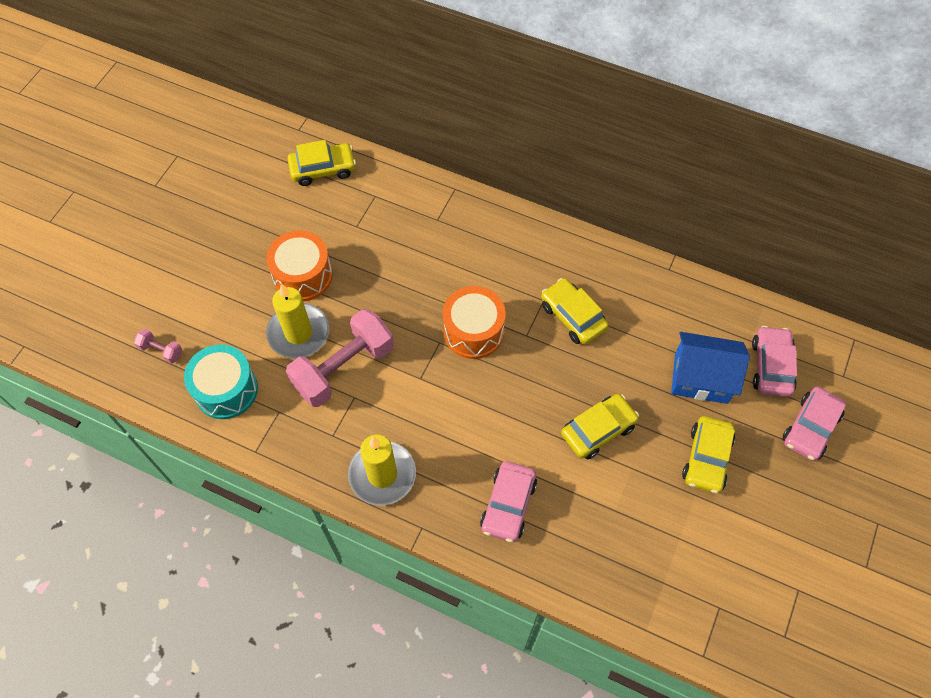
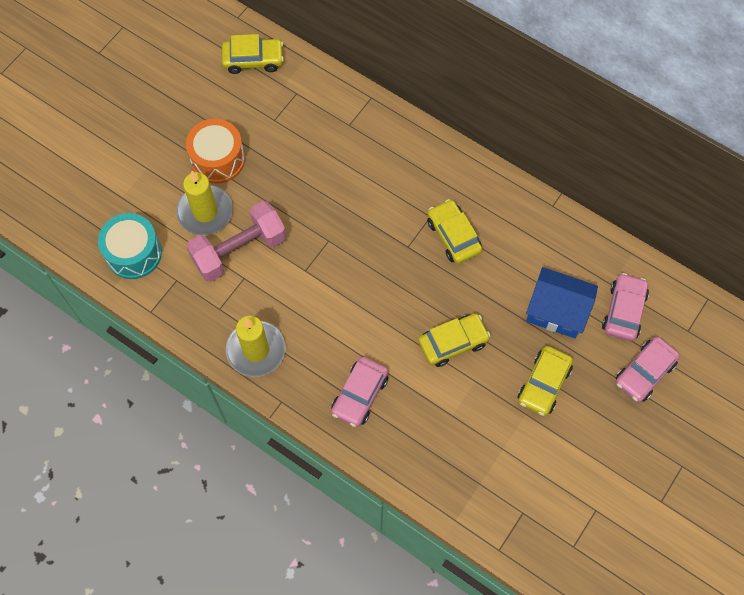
camera: 10 degrees right, 5 degrees up
pink dumbbell [134,329,182,364] -> none
orange drum [443,286,506,359] -> none

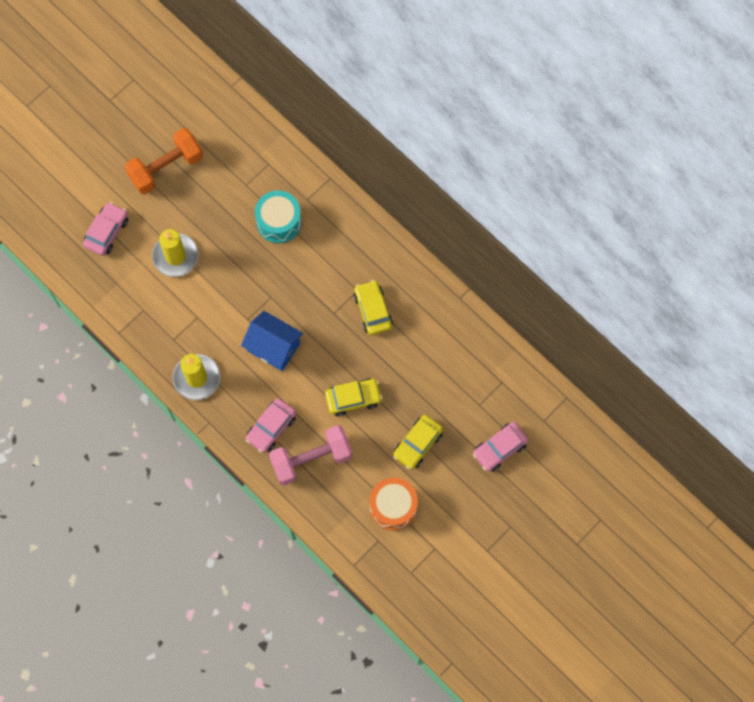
camera: 10 degrees right, 5 degrees up
turquoise drum [98,213,162,279] -> turquoise drum moved to [255,191,302,243]
orange drum [186,119,245,184] -> orange drum moved to [370,478,418,531]
pink dumbbell [186,201,286,282] -> pink dumbbell moved to [269,425,352,485]
yellow car [222,34,284,74] -> none
blue house [526,267,598,338] -> blue house moved to [241,311,303,371]
pink car [602,273,649,341] -> pink car moved to [83,202,128,256]
none -> orange dumbbell [125,128,203,194]

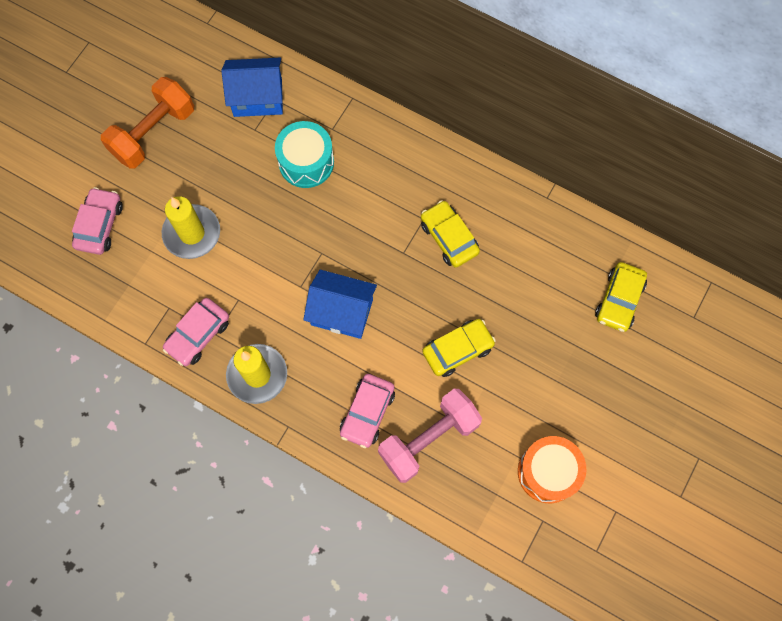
camera: 15 degrees left, 0 degrees up
yellow car [393,415,443,470] -> yellow car moved to [595,262,647,332]
pink car [473,422,529,472] -> pink car moved to [163,298,229,366]
none -> blue house [221,58,283,117]

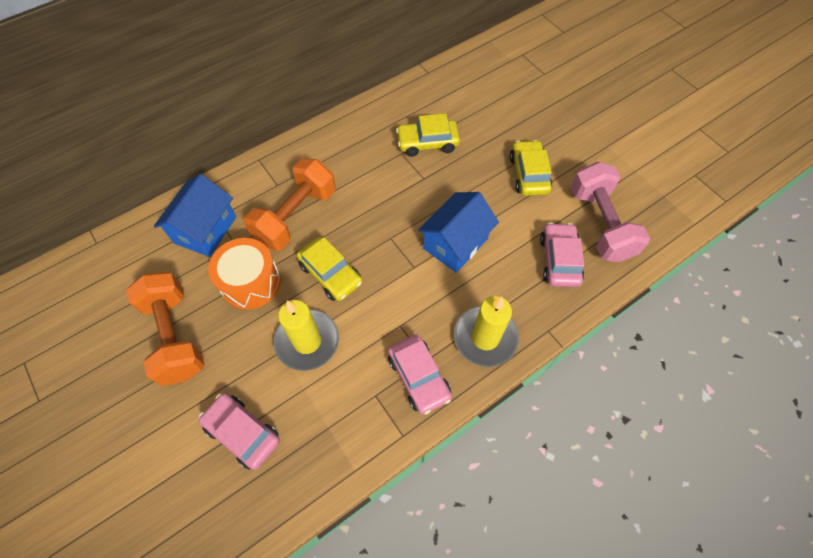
camera: 65 degrees left, 10 degrees down
turquoise drum [275,121,334,188] -> orange dumbbell [244,158,336,251]
pink car [340,374,395,448] -> pink car turned 135 degrees counterclockwise [540,223,584,287]
orange drum [518,436,586,503] -> orange drum moved to [208,238,281,310]
yellow car [595,262,647,332] -> yellow car moved to [297,237,362,301]

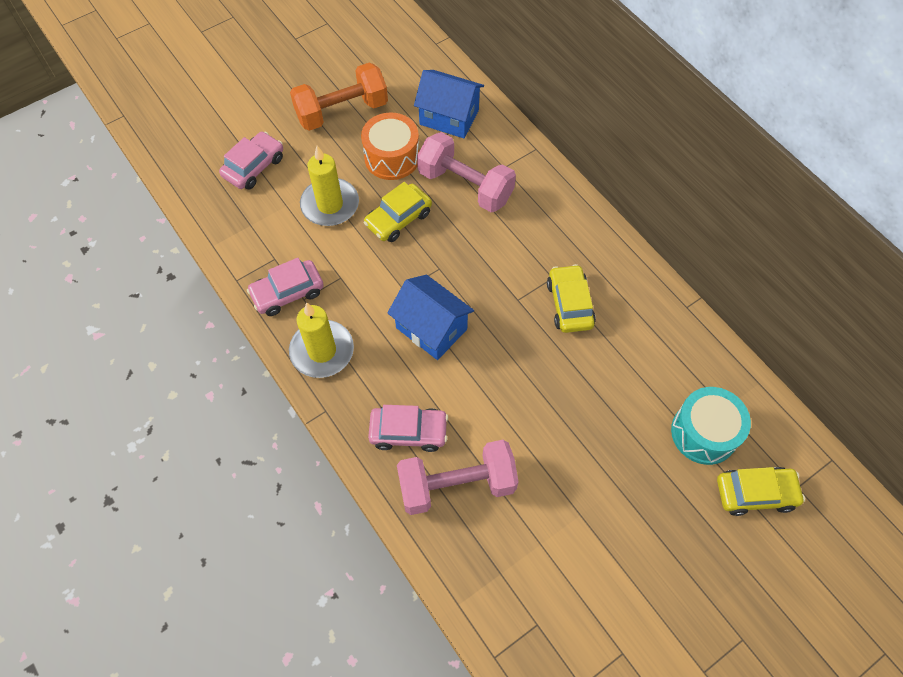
camera: 90 degrees right, 0 degrees up
orange dumbbell [244,158,336,251] -> pink dumbbell [417,132,516,212]
yellow car [510,140,552,196] -> yellow car moved to [717,467,805,516]
none -> turquoise drum [671,387,751,465]

